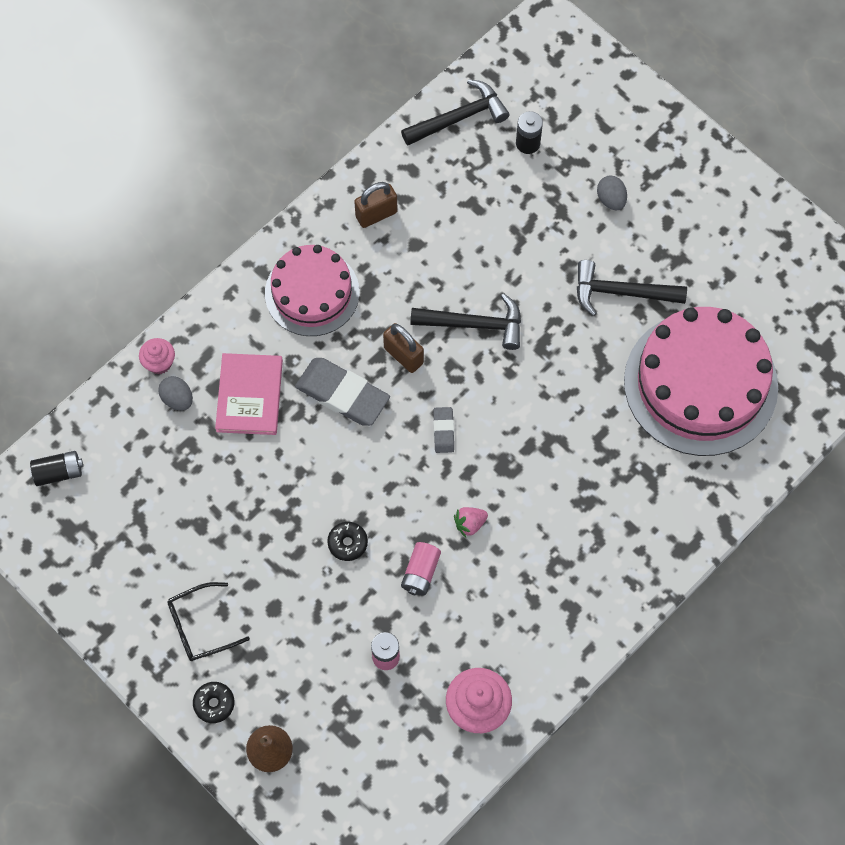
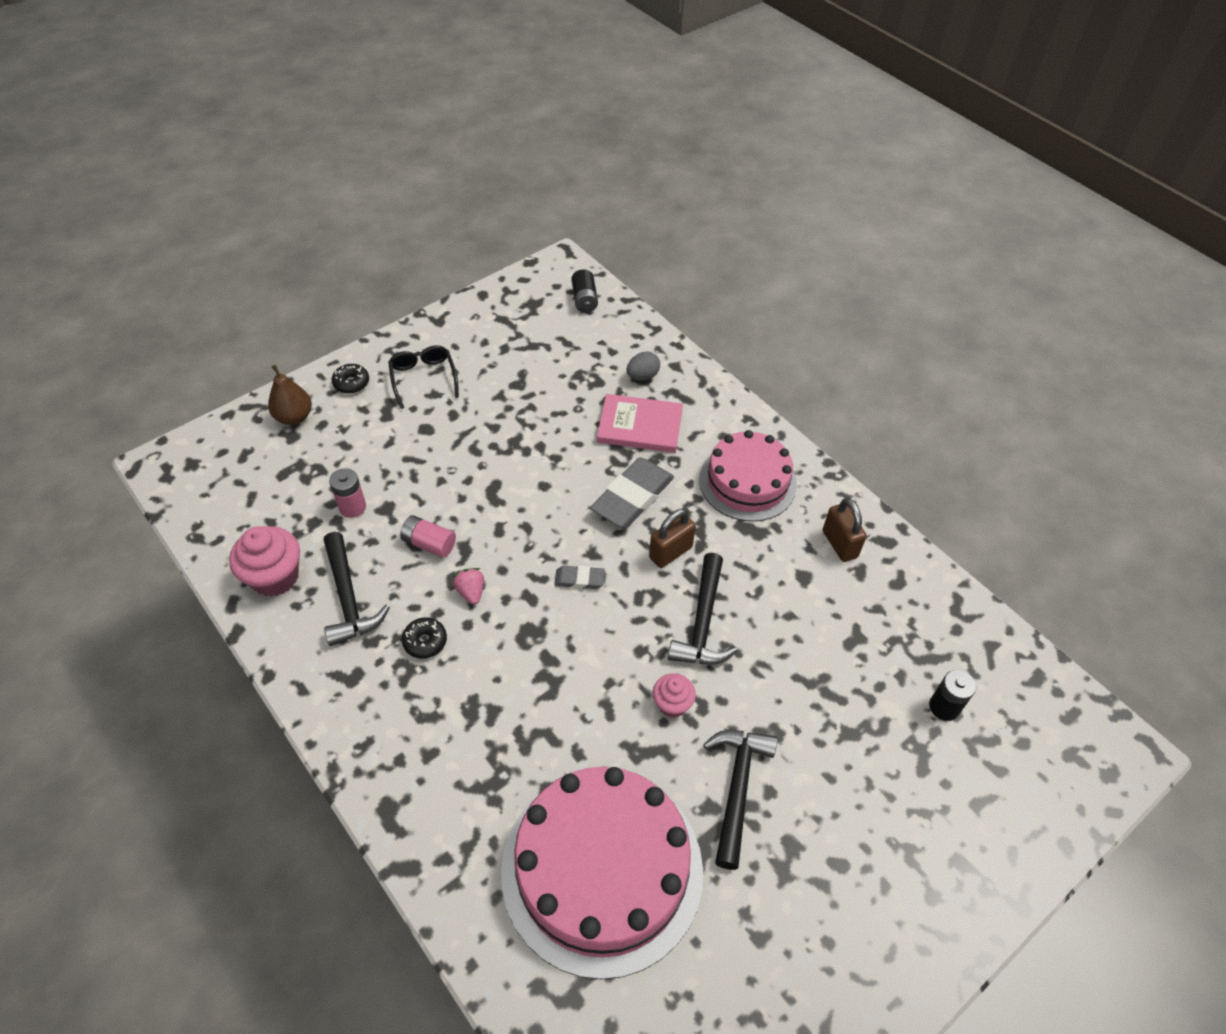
camera: 95 degrees right, 15 degrees down
pink cupcake [139,338,175,374] -> pink cupcake moved to [653,673,696,718]
black donut [327,522,368,561] -> black donut moved to [402,617,447,659]
black hammer [401,79,510,145] -> black hammer moved to [324,532,390,646]
grey egg [597,175,627,210] -> none

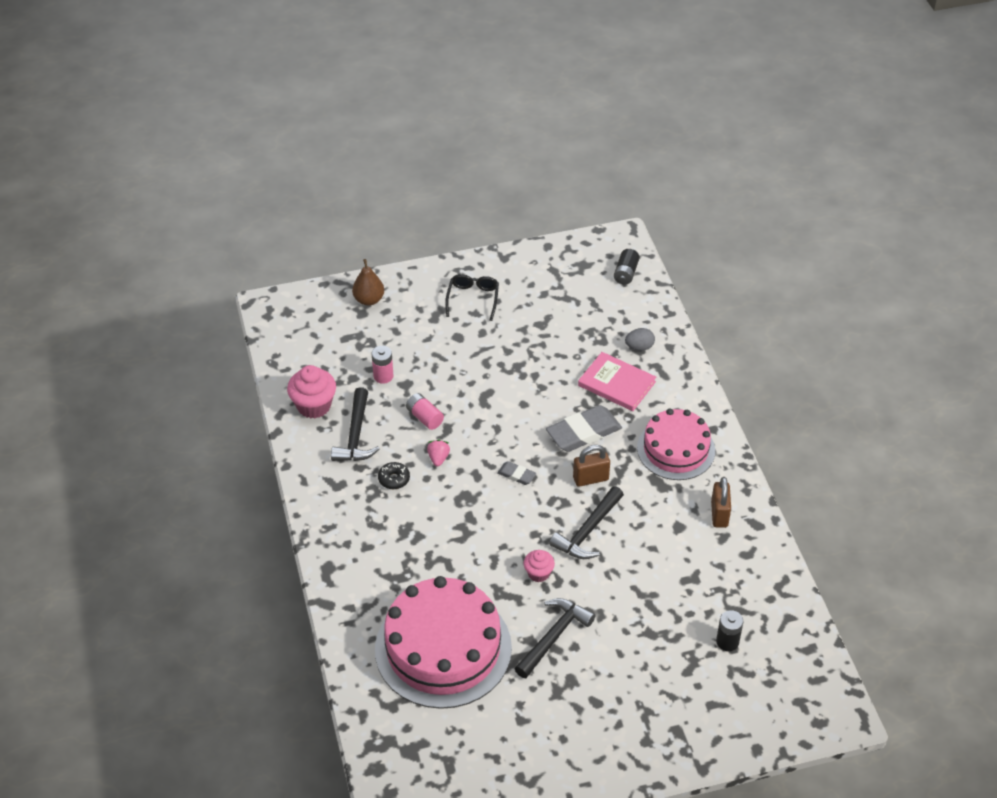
camera: 25 degrees right, 5 degrees down
black donut [332,364,369,394] -> none

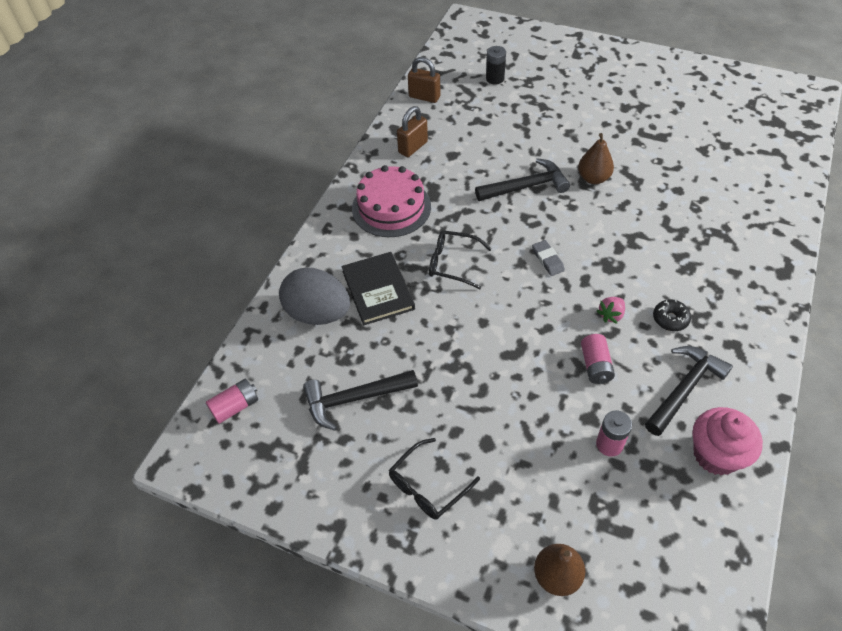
camera: 140 degrees left, 5 degrees up
pink cake [375,576,512,709] -> none
black hammer [514,598,596,678] -> black hammer moved to [303,370,418,431]
pink cupcake [524,550,555,582] -> brown pear [578,133,614,184]
grey eraser [546,405,622,452] -> black glasses [429,230,492,289]
brown padlock [573,445,610,487] -> brown padlock moved to [408,57,440,103]
pink book [578,352,656,411] -> black book [342,252,415,325]
black battery [614,249,640,285] -> pink battery [206,379,258,424]
grey egg [625,328,655,351] -> grey egg [279,268,350,325], size x2.02

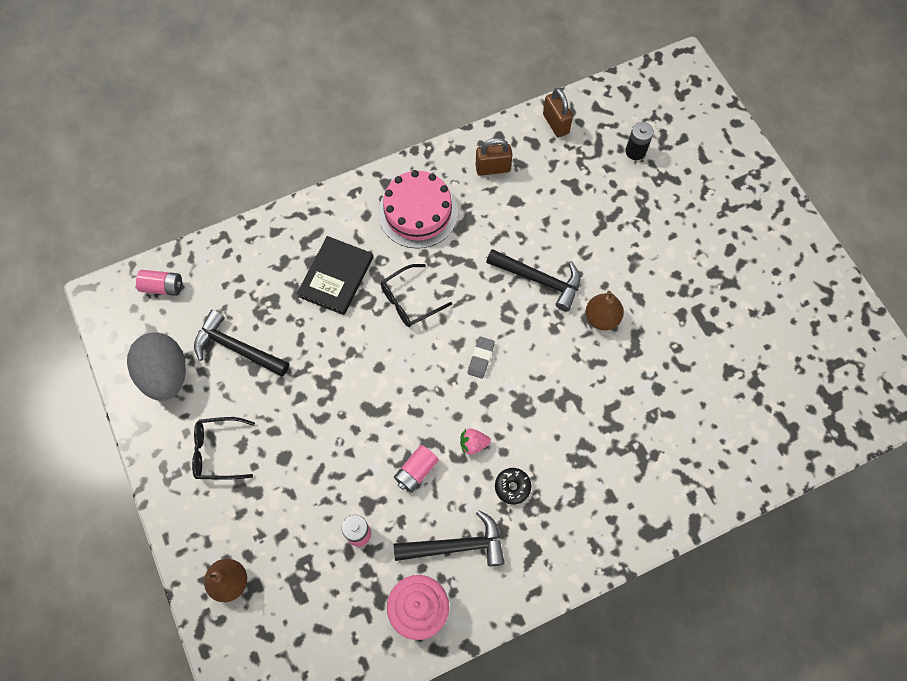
camera: 40 degrees right, 15 degrees up
grey egg [279,268,350,325] -> grey egg moved to [127,332,186,401]
black glasses [429,230,492,289] -> black glasses turned 90 degrees counterclockwise [381,264,452,327]

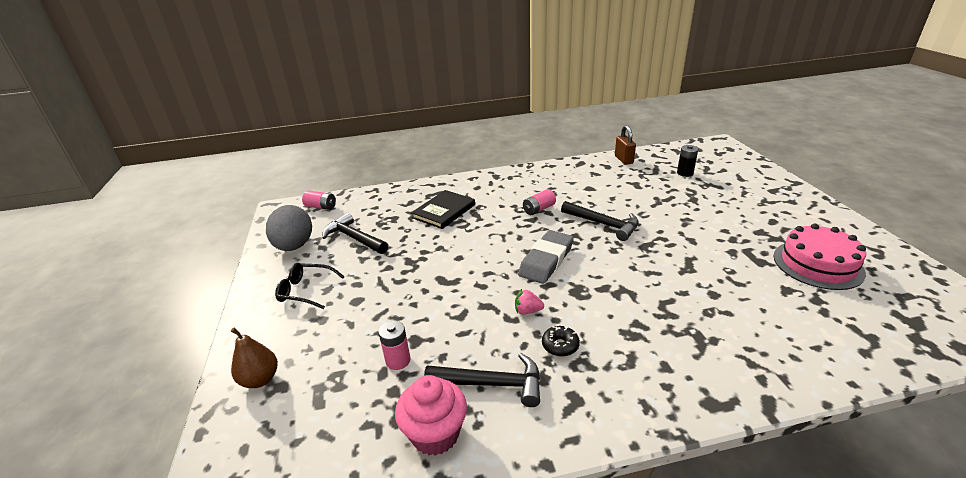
camera: 15 degrees right, 35 degrees down
pink cake [378,170,458,249] -> pink cake moved to [774,224,866,290]
black glasses [381,264,452,327] -> none
pink battery [394,445,439,492] -> pink battery moved to [523,189,556,215]
grey eraser [468,337,495,379] -> grey eraser [518,230,574,284], size x2.02
brown padlock [476,138,512,176] -> none
brown pear [585,291,624,330] -> none

